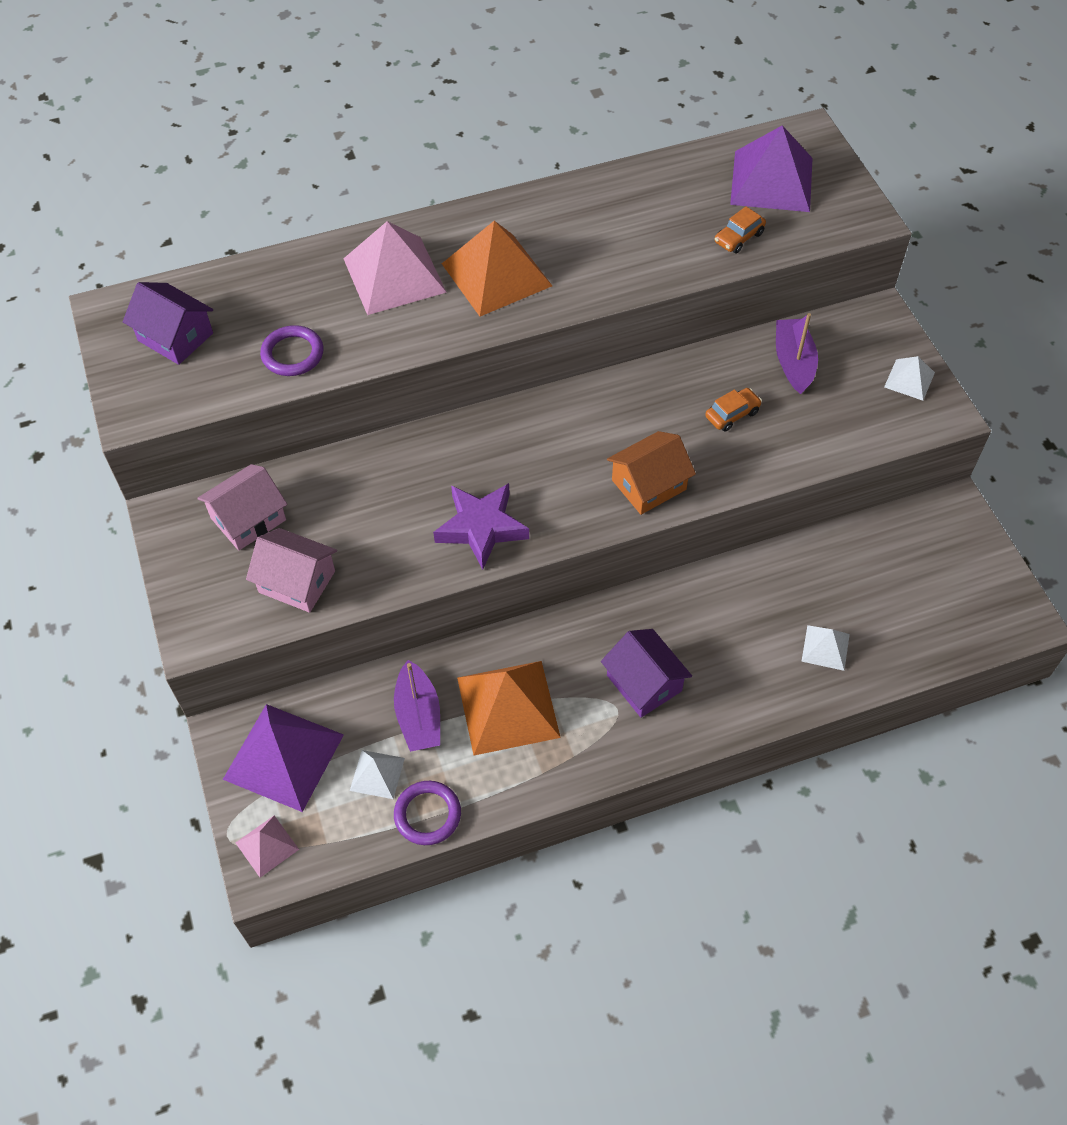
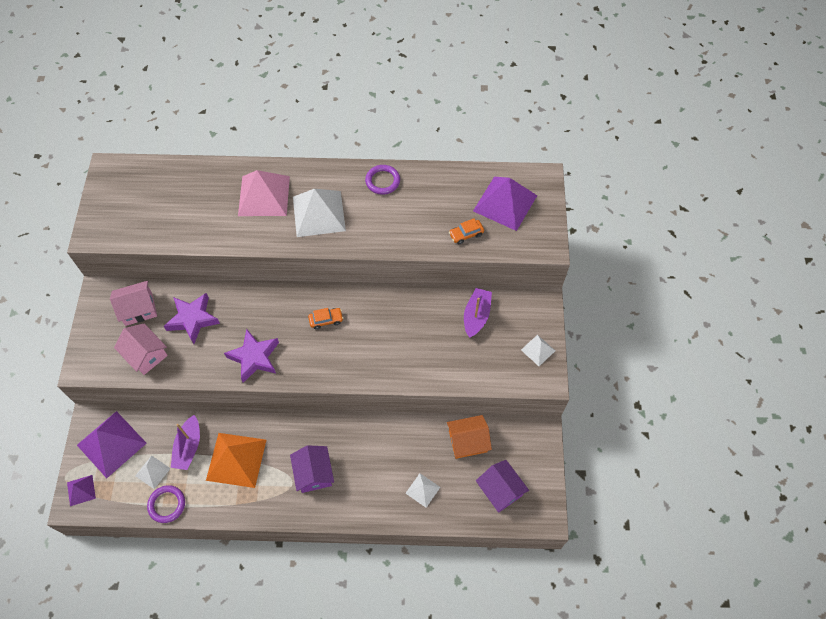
camera: 20 degrees right, 5 degrees up
purple house [123,282,213,365] -> purple house moved to [476,460,529,513]
pink pyramid [236,816,299,878] -> purple pyramid [67,475,96,506]
purple ring [260,325,324,376] -> purple ring moved to [365,165,400,195]
orange pyramid [442,221,552,316] -> white pyramid [293,189,346,237]
orange house [607,431,696,515] -> orange house moved to [447,415,492,459]
orange car [705,388,762,432] -> orange car moved to [308,308,343,330]
none -> purple star [164,293,220,344]

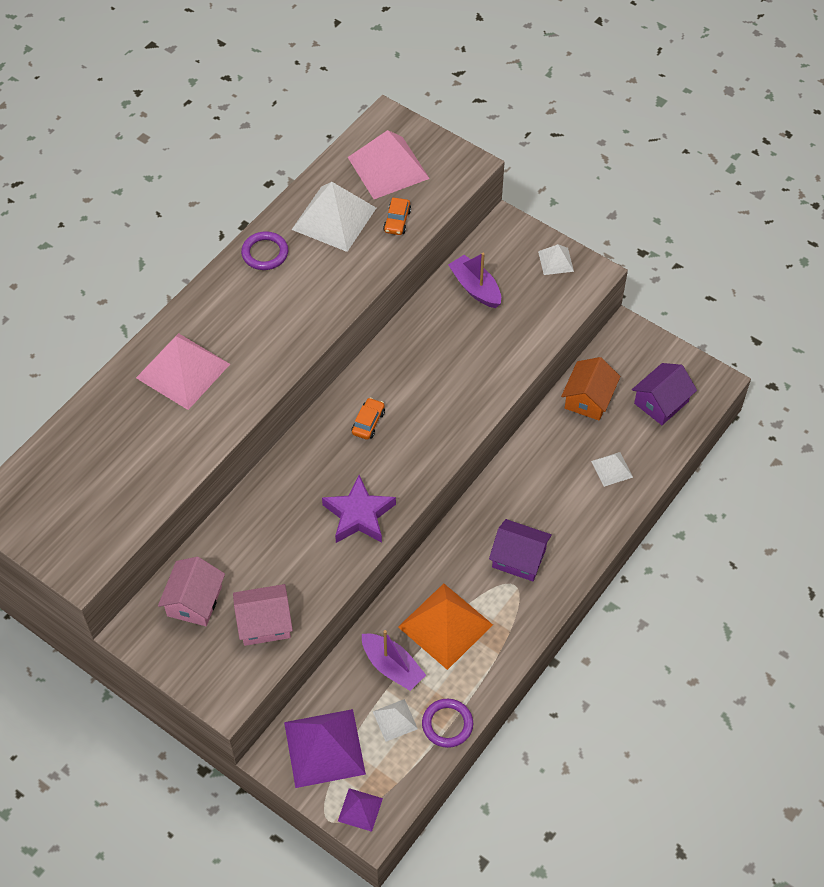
camera: 55 degrees left, 5 degrees down
purple star [164,293,220,344] -> none
white pyramid [293,189,346,237] -> white pyramid moved to [291,182,376,252]
purple pyramid [473,177,537,231] -> pink pyramid [348,130,430,199]
purple house [476,460,529,513] -> purple house turned 45 degrees counterclockwise [632,363,697,425]

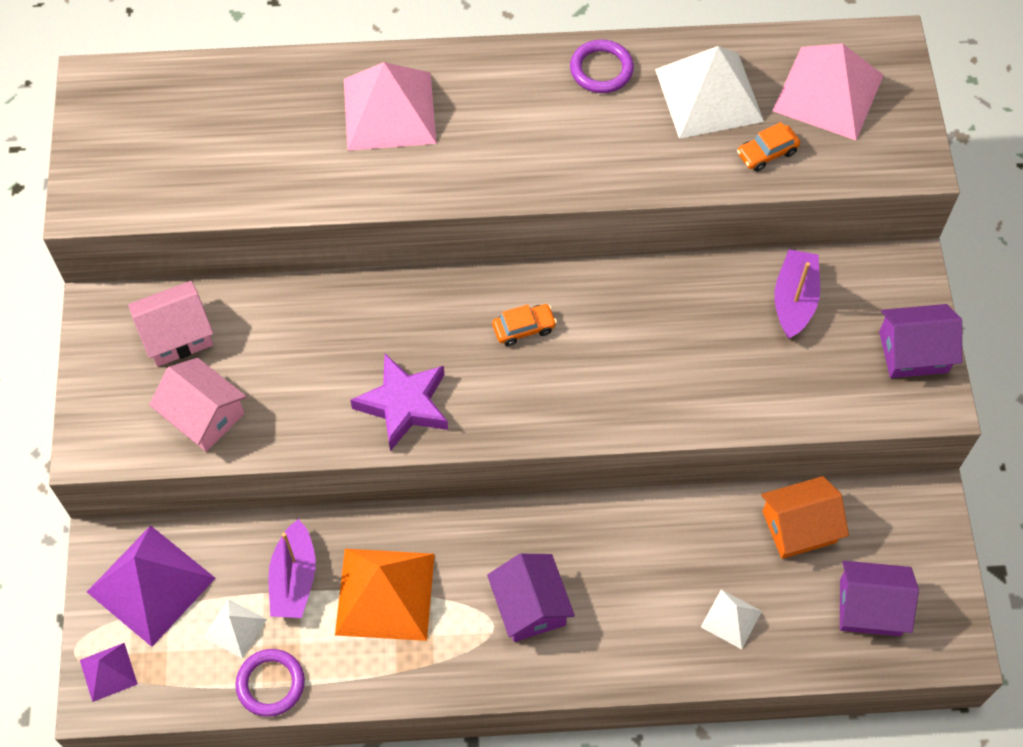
camera: 50 degrees right, 5 degrees up
white pyramid [538,244,574,275] -> purple house [879,304,962,378]

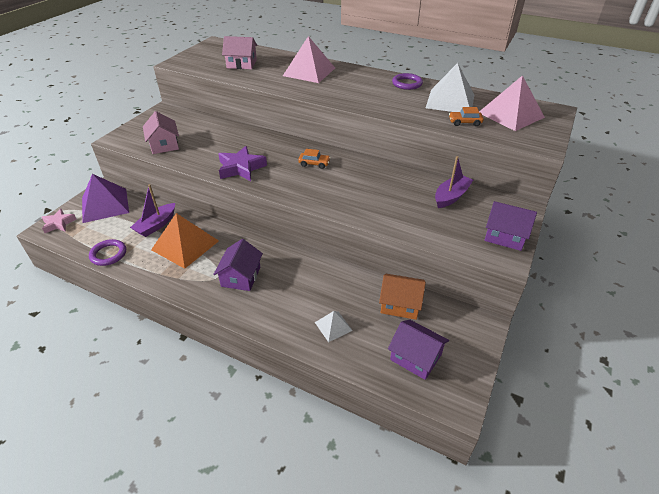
camera: 30 degrees right, 20 degrees down
purple pyramid [80,643,138,702] -> pink star [42,209,76,233]
pink house [128,281,214,367] -> pink house moved to [222,36,257,69]
white pyramid [204,599,267,659] -> none

